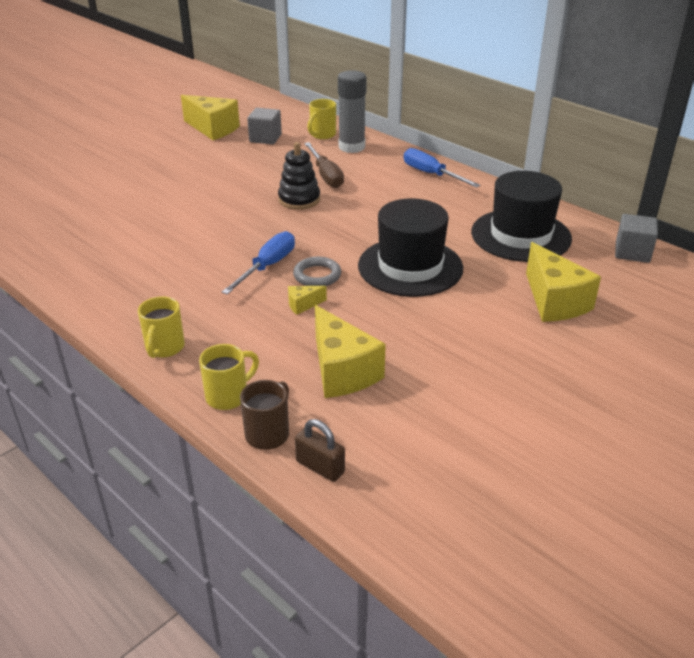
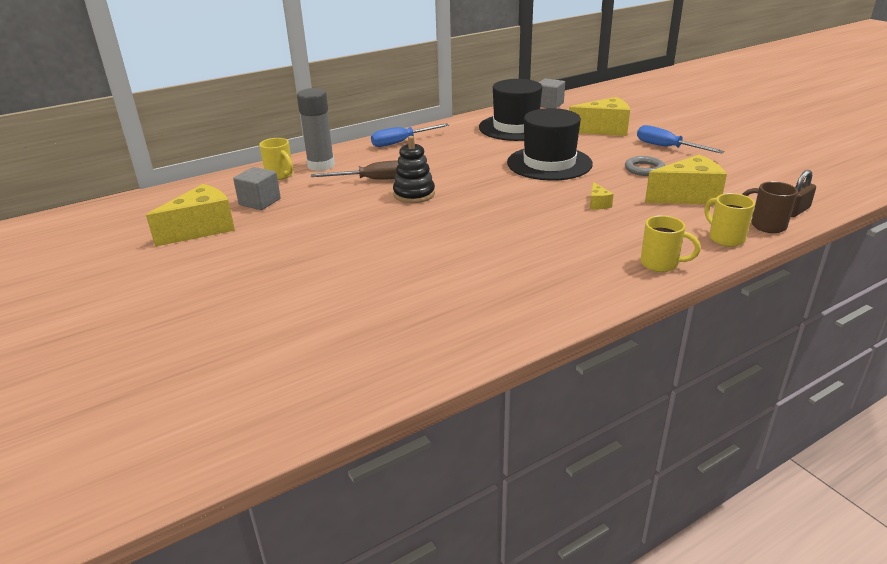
camera: 75 degrees left, 5 degrees down
blue screwdriver [222,231,295,295] -> blue screwdriver moved to [637,125,725,153]
grey ring [293,257,341,286] -> grey ring moved to [625,156,665,176]

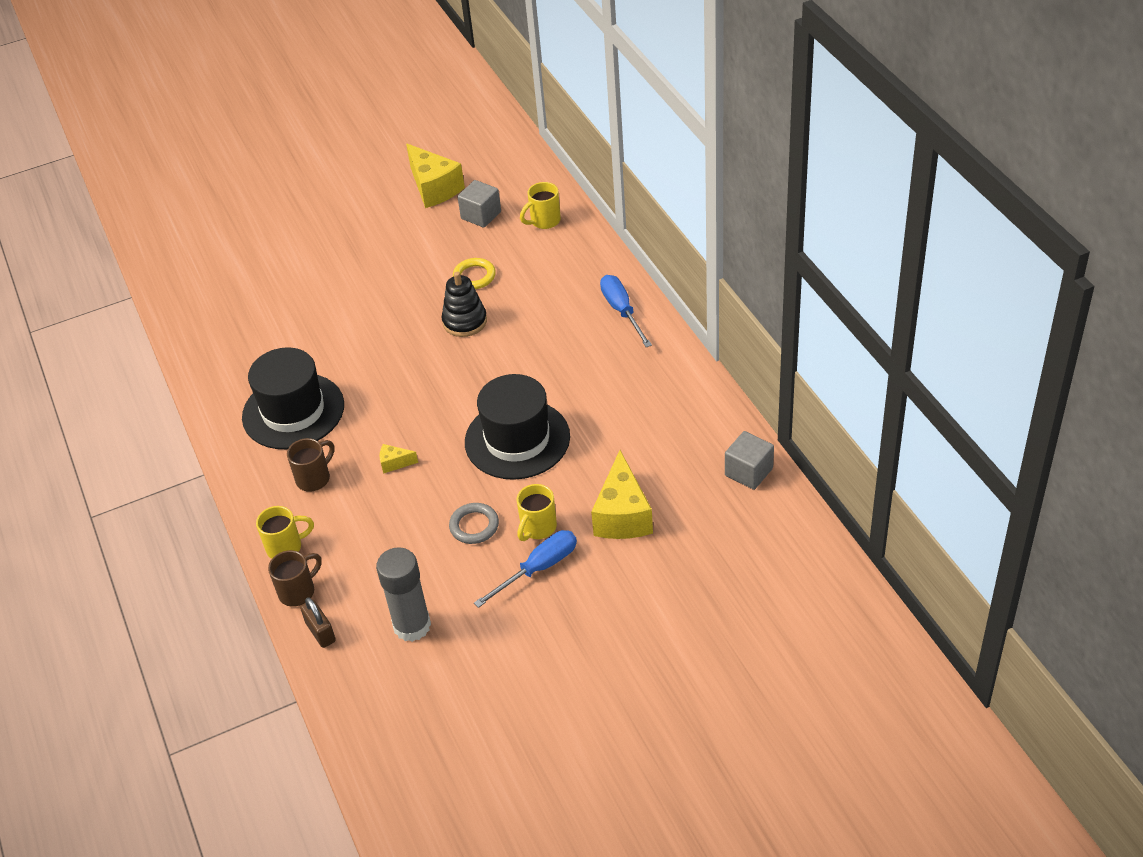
camera: 100 degrees right, 15 degrees up
grey glue stick [297,88,335,171] -> grey glue stick moved to [376,547,431,642]
brown screwdriver [311,160,399,180] -> none
black hat [479,79,542,141] -> black hat moved to [242,347,344,449]
yellow mug [640,215,701,272] -> yellow mug moved to [517,484,557,541]
yellow cheese [645,155,727,205] -> none
none -> brown mug [287,438,335,492]
none -> yellow ring [453,258,496,289]

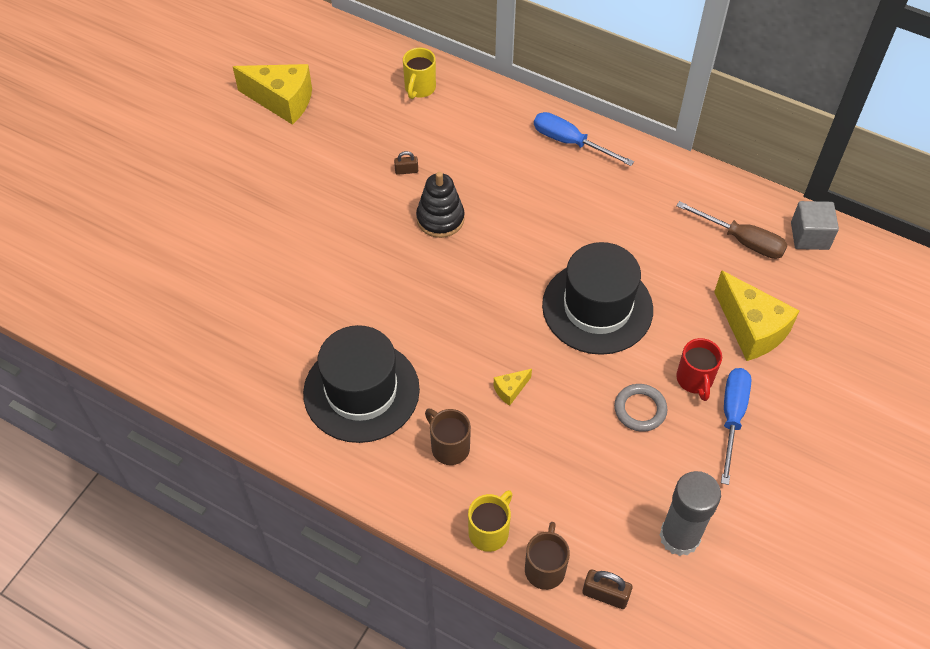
camera: 40 degrees left, 10 degrees up
brown mug [287,438,335,492] -> brown mug turned 45 degrees counterclockwise [425,409,471,465]
yellow ring [453,258,496,289] -> brown padlock [394,151,418,175]
grey cube [457,180,501,228] -> none
yellow mug [517,484,557,541] -> red mug [676,338,722,401]
none -> brown screwdriver [676,201,788,259]

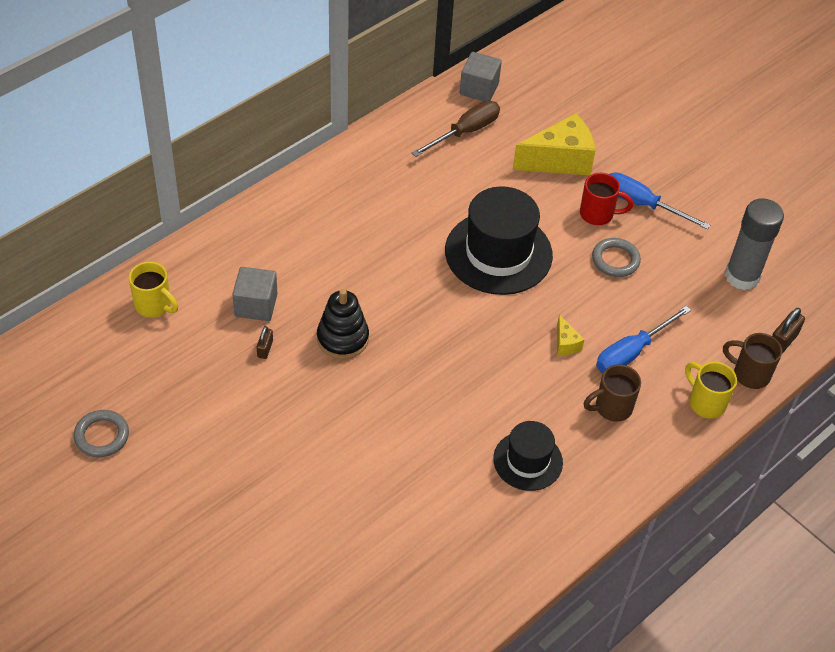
camera: 75 degrees left, 5 degrees down
yellow cheese [233,64,312,125] -> grey ring [73,410,129,457]
black hat [303,325,420,443] -> black hat [493,421,563,491], size x0.58
blue screwdriver [534,112,634,166] -> blue screwdriver moved to [596,306,691,373]
none -> grey cube [232,267,277,321]

